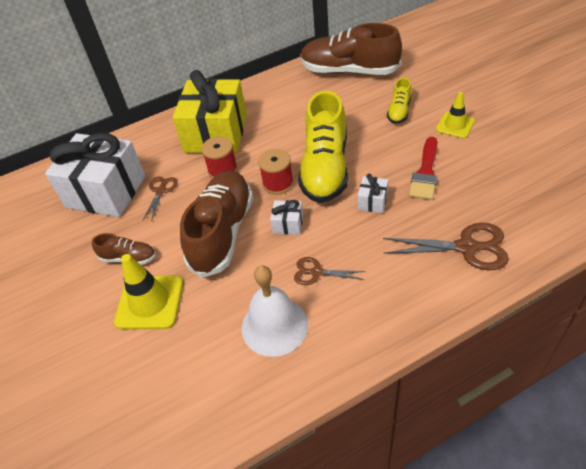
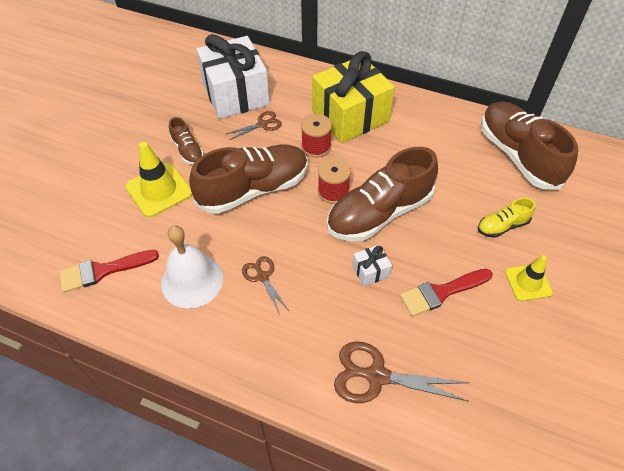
camera: 45 degrees right, 5 degrees up
white gift [270,200,303,235] -> none
yellow shoe [298,90,348,203] -> brown shoe [327,147,438,241]
brown scissors [383,223,509,270] -> brown scissors turned 135 degrees clockwise [334,341,469,403]
none -> red brush [60,250,159,292]

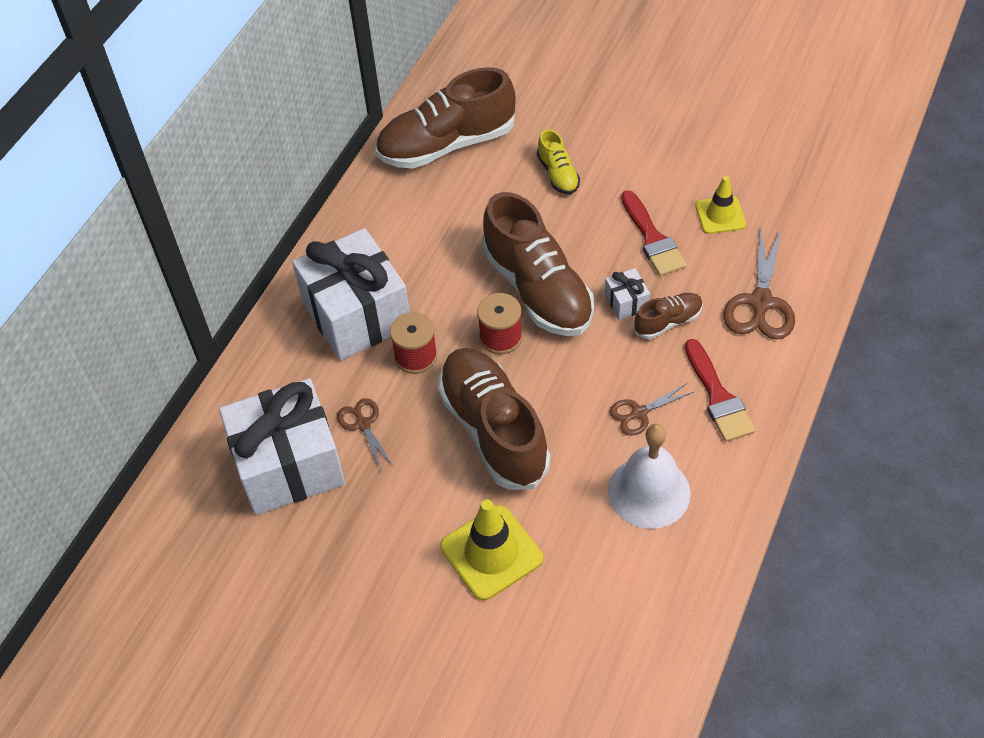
camera: 85 degrees left, 0 degrees up
red brush [60,250,159,292] -> red brush moved to [685,339,755,442]
brown shoe [169,117,204,165] -> brown shoe moved to [634,293,703,339]
yellow gift [312,51,395,143] -> white gift [292,228,410,361]
yellow traffic cone [505,255,553,301] -> yellow traffic cone moved to [695,176,746,234]

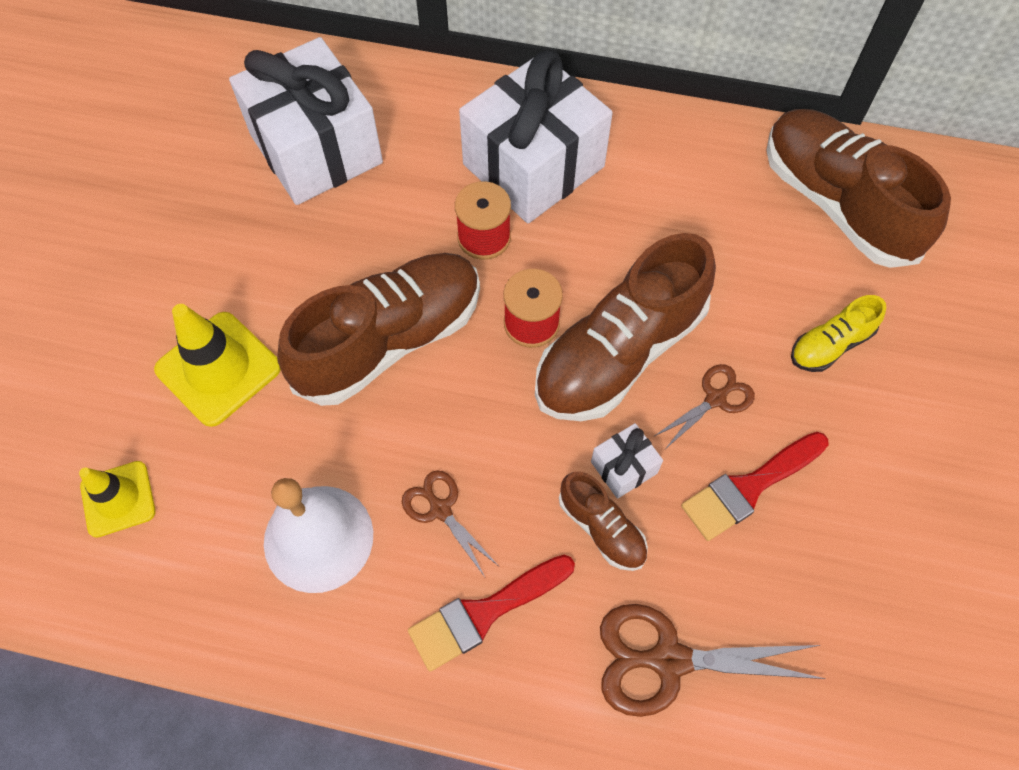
camera: 75 degrees right, 10 degrees up
brown scissors [337,398,394,472] -> brown scissors moved to [653,364,755,449]
yellow traffic cone [695,176,746,234] -> yellow traffic cone moved to [79,461,155,538]

